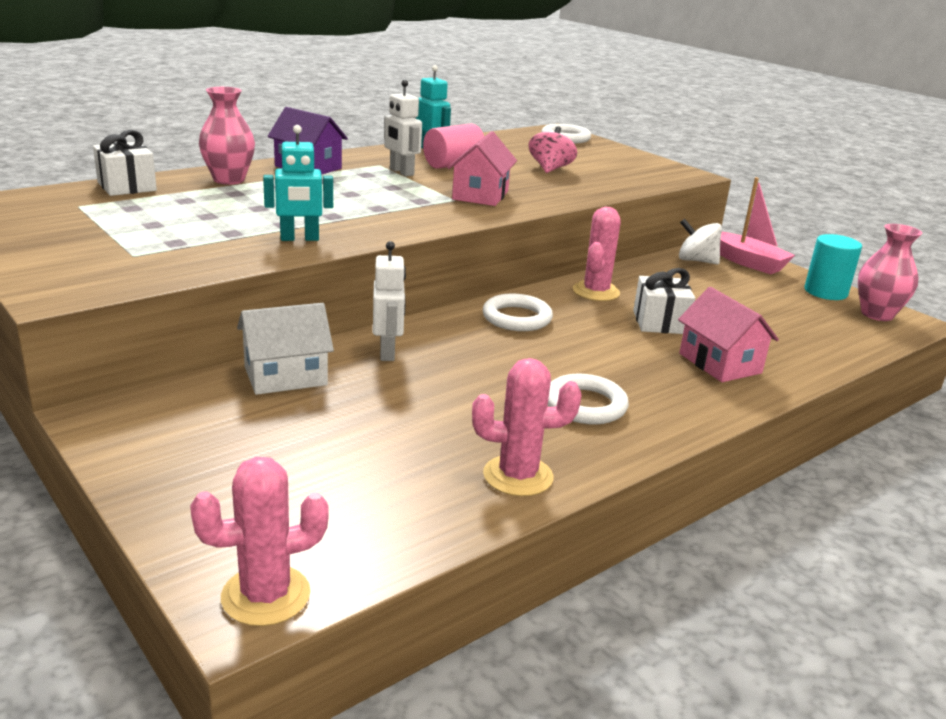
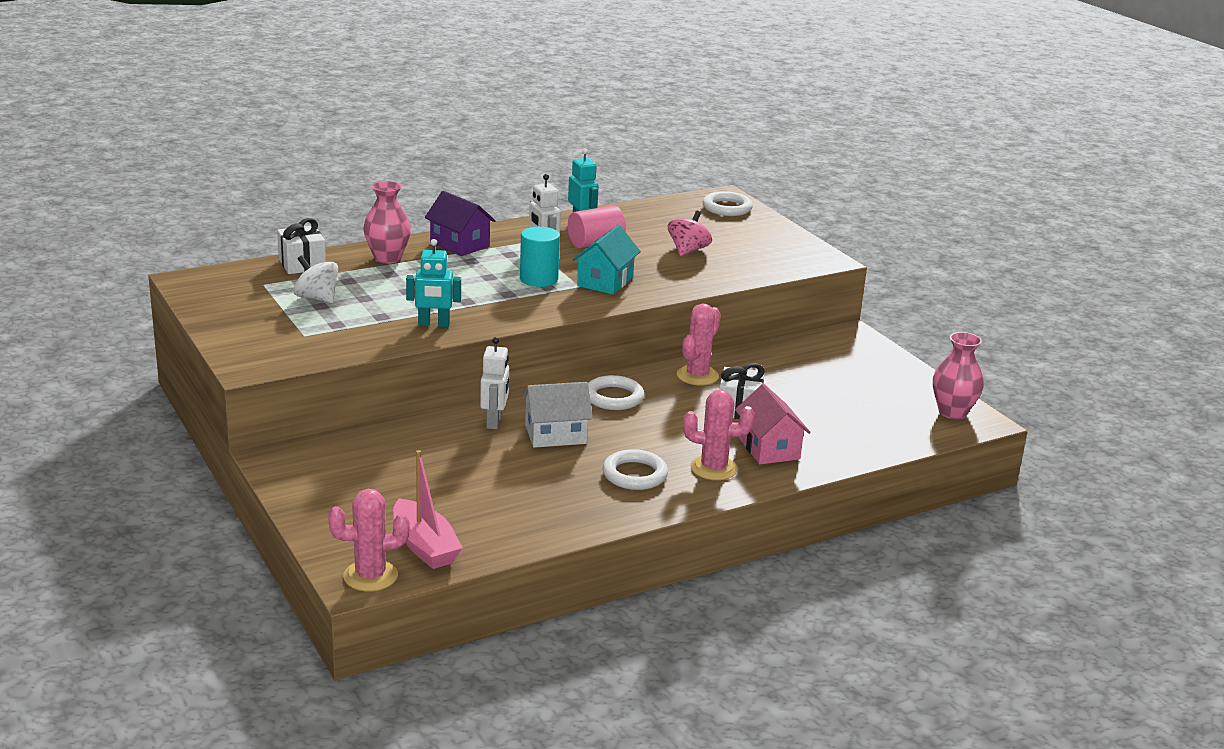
camera: 10 degrees right, 0 degrees up
white house [237,303,334,395] -> white house moved to [522,382,593,448]
pink house [447,131,517,206] -> turquoise house [572,225,641,295]
pink cactus [472,358,582,496] -> pink cactus moved to [683,390,755,480]
white spinning top [679,219,722,264] -> white spinning top moved to [293,255,338,303]
pink boat [720,177,795,274] -> pink boat moved to [393,450,463,569]
turquoise cylinder [804,234,862,300] -> turquoise cylinder moved to [520,227,560,287]

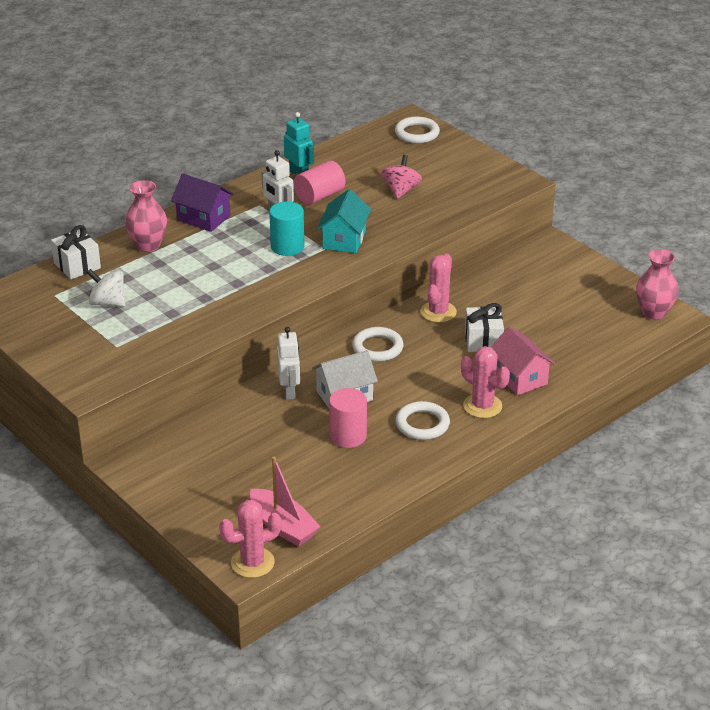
camera: 10 degrees left, 10 degrees up
turquoise robot [406,239,461,327] -> none
pink cactus [683,390,755,480] -> pink cactus turned 45 degrees clockwise [461,346,510,418]
none -> pink cylinder [329,388,367,448]

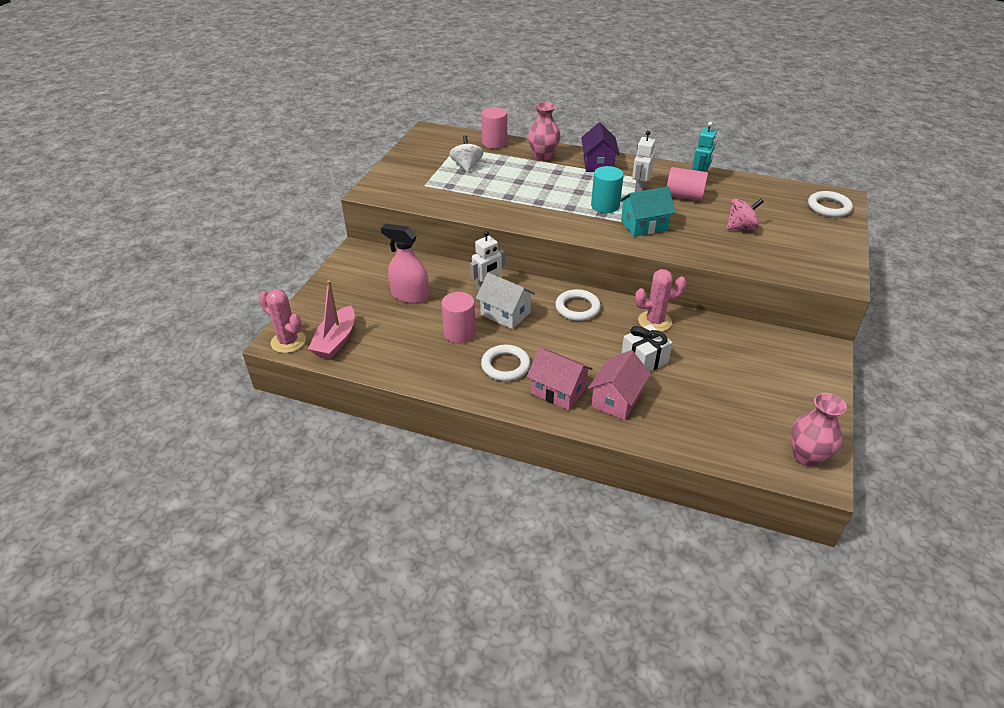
camera: 60 degrees right, 5 degrees up
white gift [51,225,101,279] -> pink cylinder [481,107,507,149]
pink cactus [461,346,510,418] -> pink house [527,348,592,410]
none -> pink spray bottle [381,224,429,304]

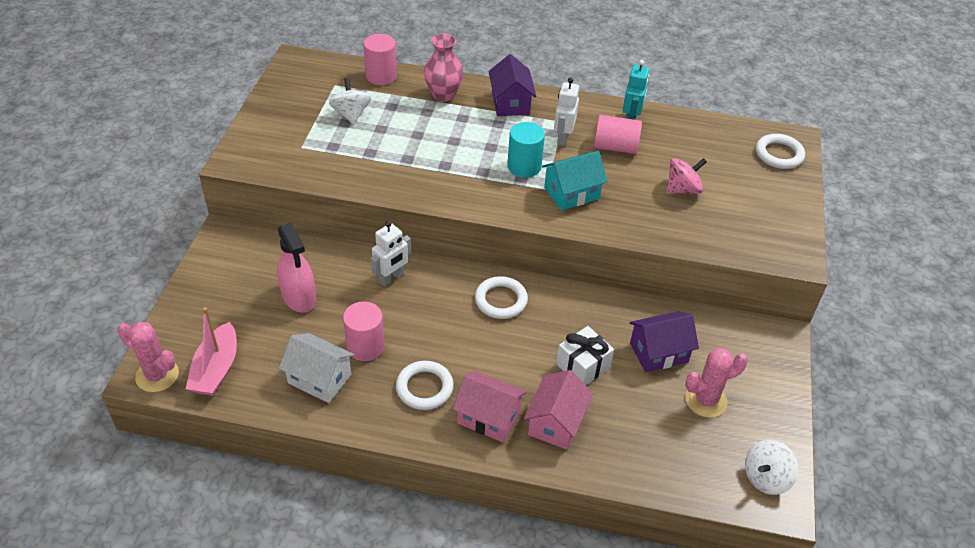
camera: 10 degrees left, 5 degrees up
pink spray bottle [381,224,429,304] -> pink spray bottle turned 135 degrees counterclockwise [277,223,316,313]
white house [476,273,535,329] -> white house moved to [279,333,355,403]
pink cactus [635,269,687,332] -> pink cactus moved to [685,348,748,418]
pink vase [791,393,847,467] -> white spinning top [745,440,799,495]
none -> purple house [630,311,699,372]

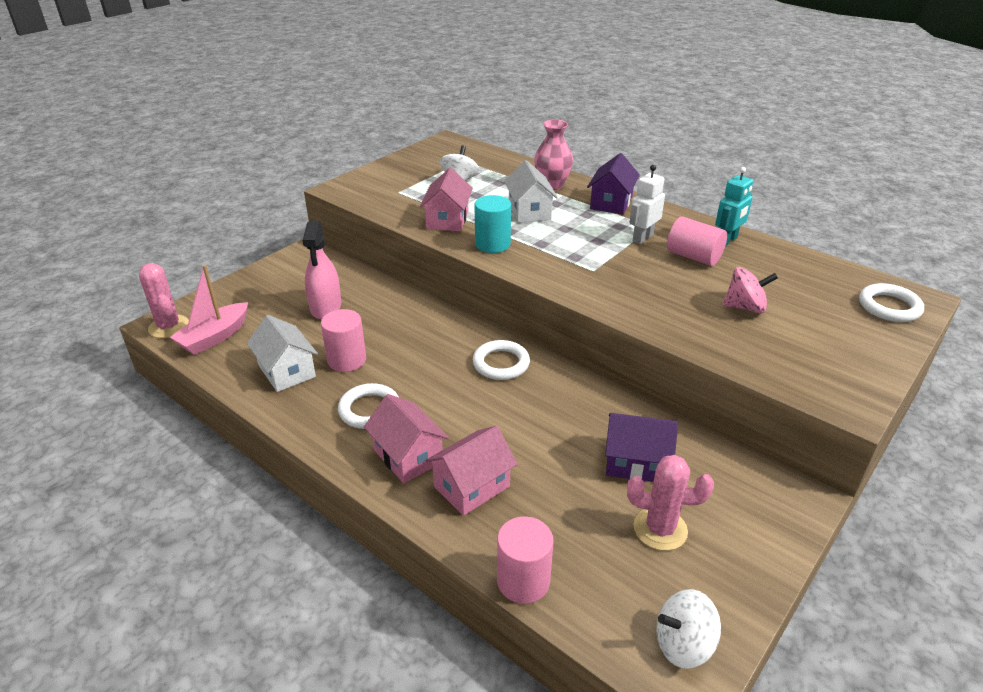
camera: 30 degrees right, 10 degrees down
pink cylinder [364,34,397,85] -> pink cylinder moved to [497,516,554,604]
white robot [371,221,411,287] -> none
turquoise cylinder [507,122,545,178] -> turquoise cylinder moved to [475,195,511,253]
turquoise house [542,151,608,210] -> none
white gift [556,326,614,385] -> none
none -> pink house [419,168,473,231]
none -> white house [504,160,558,223]

